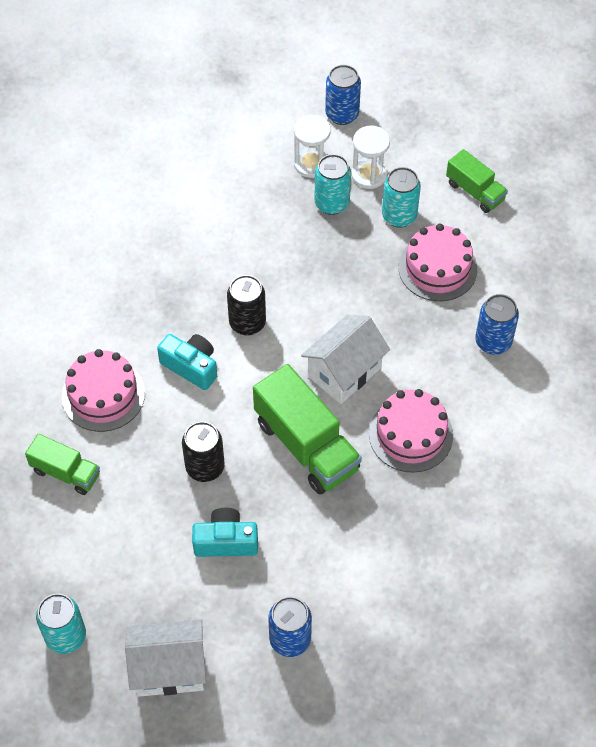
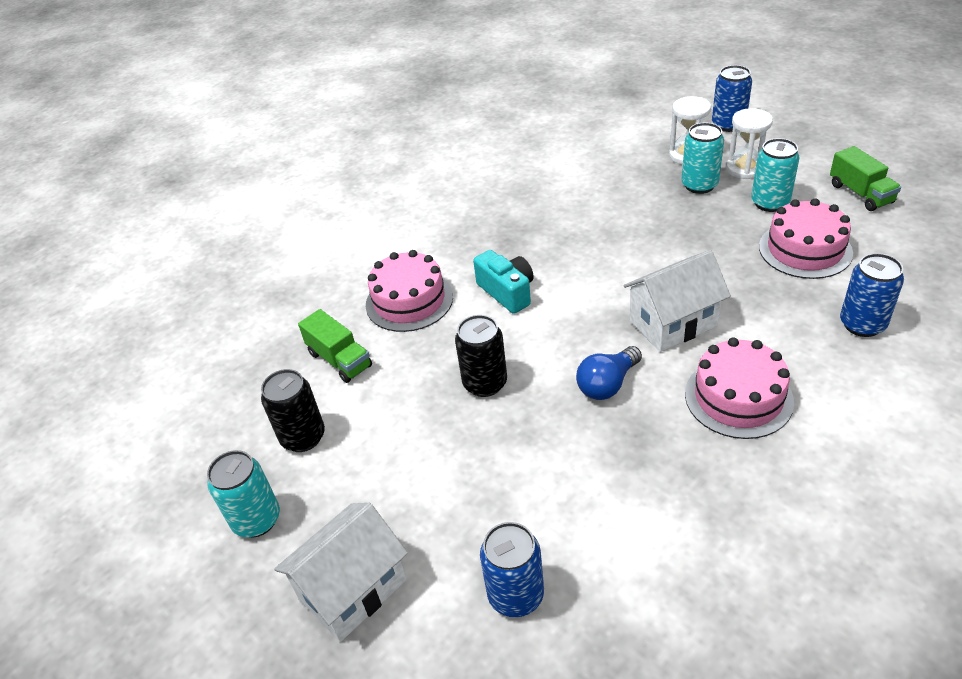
camera: 25 degrees right, 15 degrees down
white house [125,619,206,697] -> white house turned 60 degrees counterclockwise [274,503,408,642]
turquoise camera [192,508,258,557] -> none
black can [227,275,266,335] -> black can moved to [261,369,325,452]
green truck [253,364,362,494] -> blue light bulb [576,346,642,400]

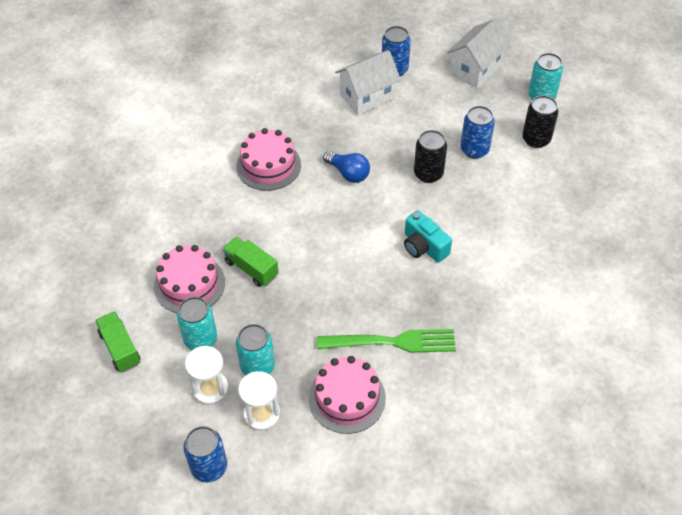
camera: 170 degrees right, 10 degrees up
green truck [298,309,372,383] -> green truck moved to [223,237,279,287]
pink cake [366,250,453,332] -> pink cake moved to [309,356,386,434]
blue light bulb [576,346,642,400] -> blue light bulb turned 90 degrees clockwise [323,151,370,183]
white house [623,250,731,352] -> white house moved to [335,50,401,115]
blue can [840,253,904,337] -> blue can moved to [460,106,495,159]
none -> green fork [317,329,456,353]

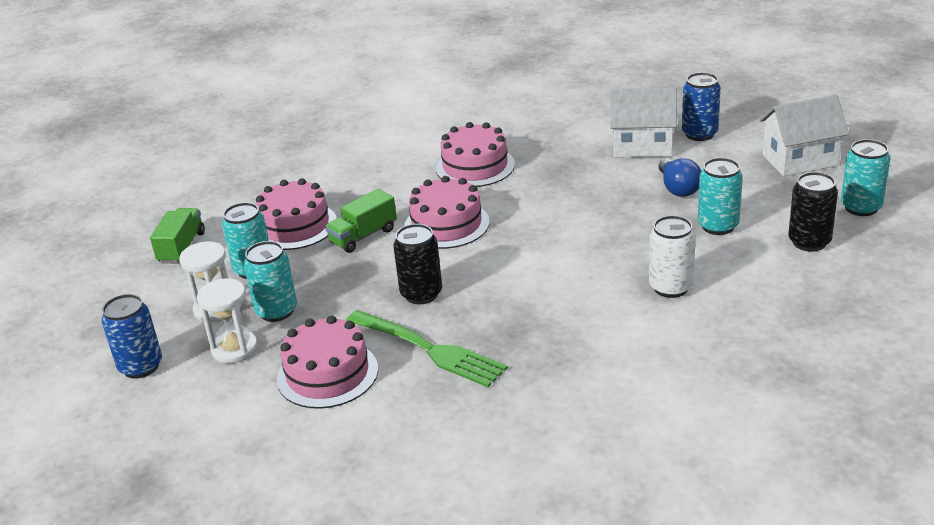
camera: 40 degrees right, 20 degrees down
green truck [223,237,279,287] -> green truck turned 120 degrees counterclockwise [325,189,397,253]
blue light bulb [323,151,370,183] -> blue light bulb moved to [658,158,701,197]
turquoise camera [404,210,452,263] -> none
black can [414,130,447,183] -> black can moved to [393,224,442,304]
blue can [460,106,495,159] -> turquoise can [698,158,743,235]
none -> pink cake [404,176,490,249]
none -> white can [649,215,696,298]

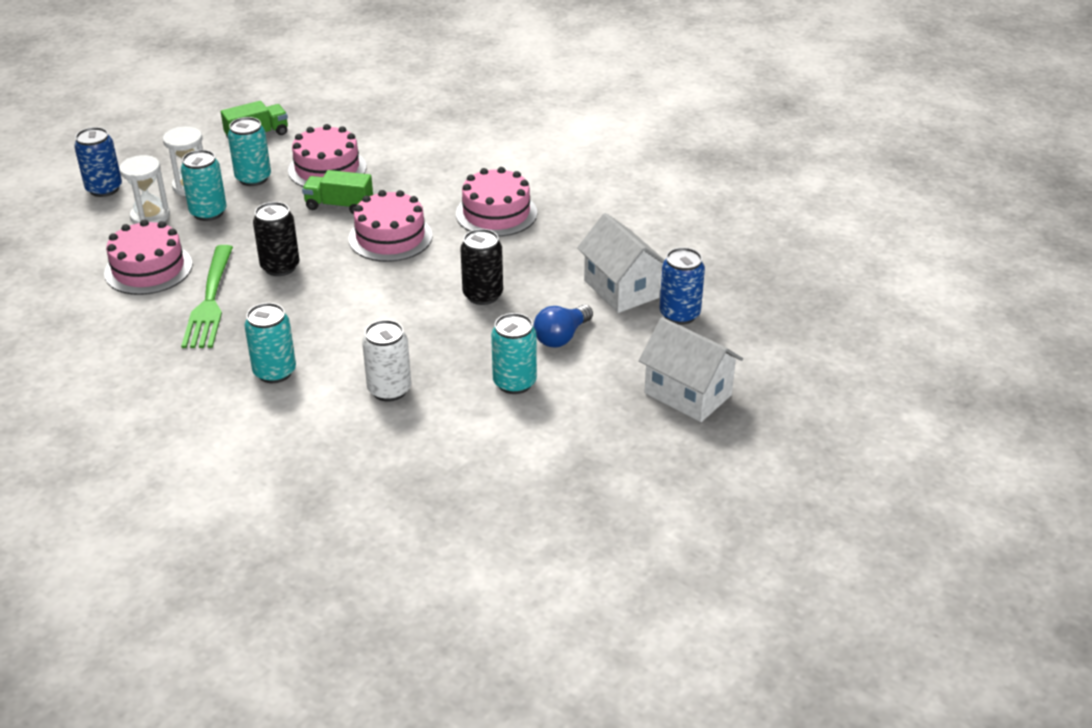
camera: 50 degrees right, 5 degrees up
black can [788,172,838,252] -> black can moved to [460,229,503,305]
turquoise can [841,139,890,216] -> turquoise can moved to [244,303,296,383]

